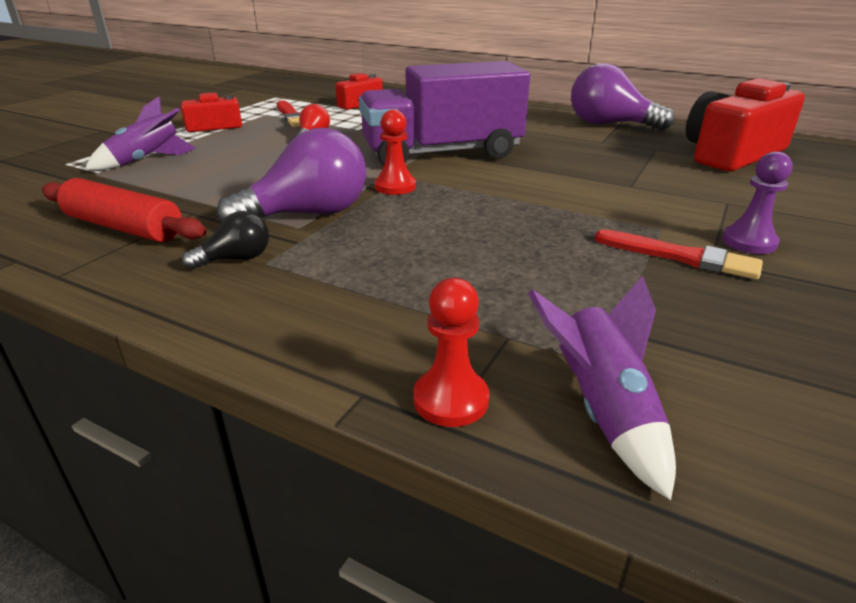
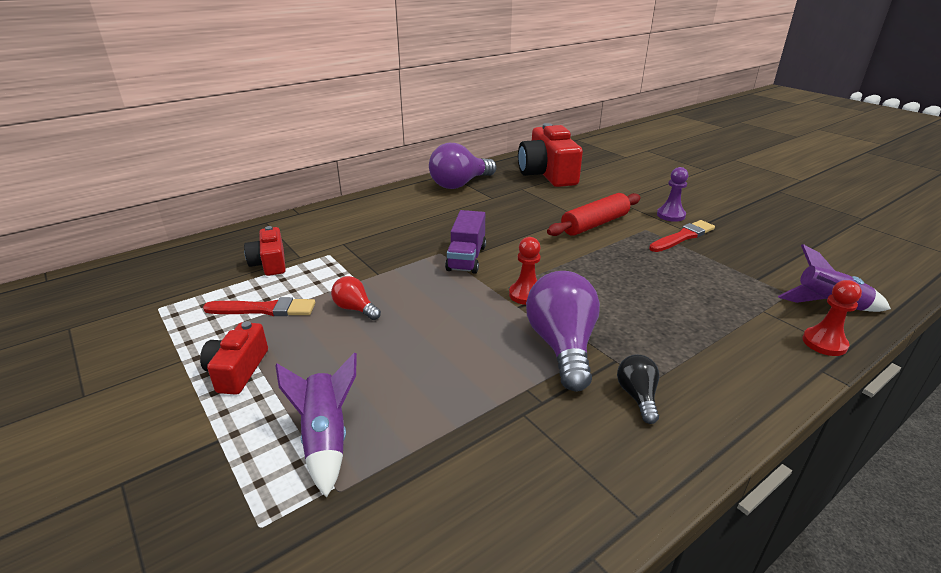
camera: 65 degrees left, 0 degrees up
red rolling pin [42,178,206,242] -> red rolling pin moved to [547,193,641,236]
purple truck [359,61,530,166] -> purple truck [445,210,486,274], size x0.53

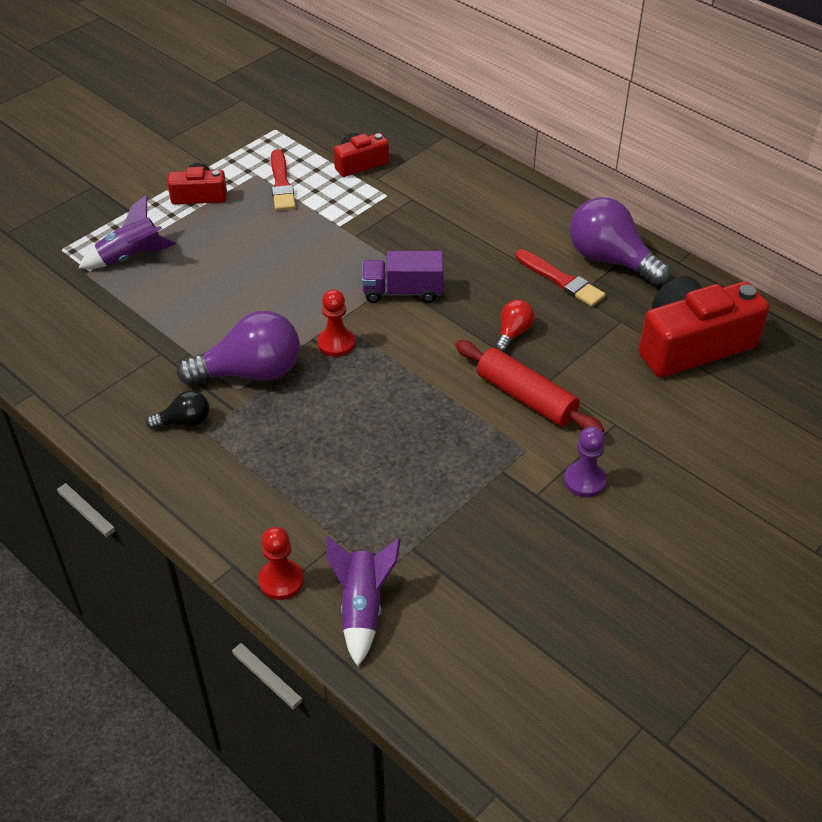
camera: 80 degrees right, 15 degrees up
red light bulb [331,276,381,320] -> red light bulb moved to [495,300,535,352]
red brush [649,220,715,252] -> red brush moved to [515,249,605,307]

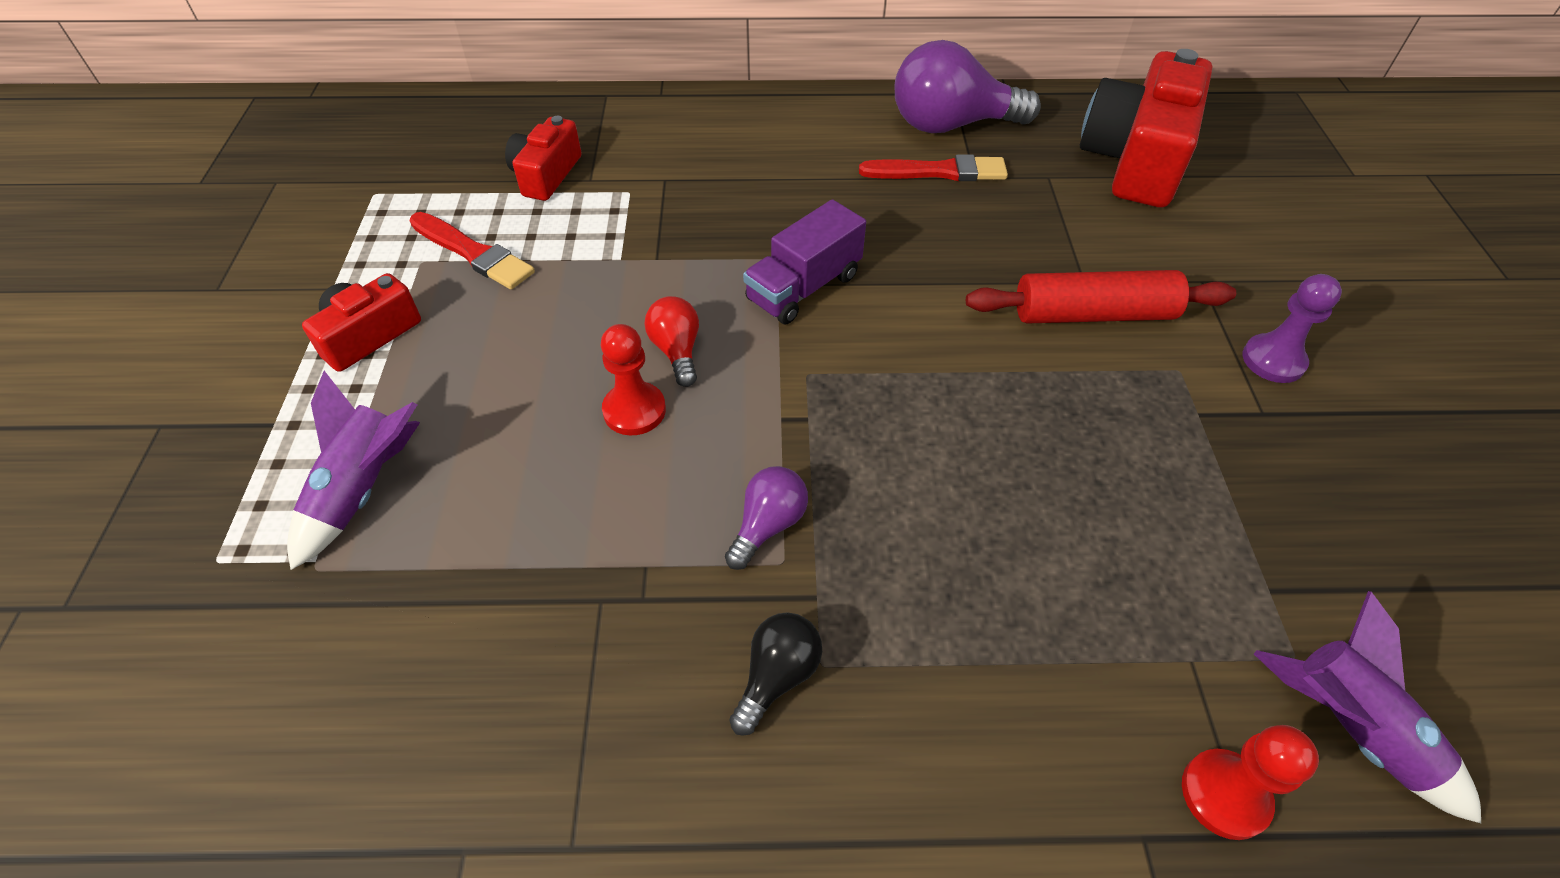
camera: 45 degrees left, 5 degrees up
purple light bulb [177,311,300,385] -> purple light bulb [725,466,808,570], size x0.50
red pawn [317,290,355,357] -> red pawn moved to [601,324,666,435]
red light bulb [495,300,535,352] -> red light bulb moved to [644,296,699,387]

